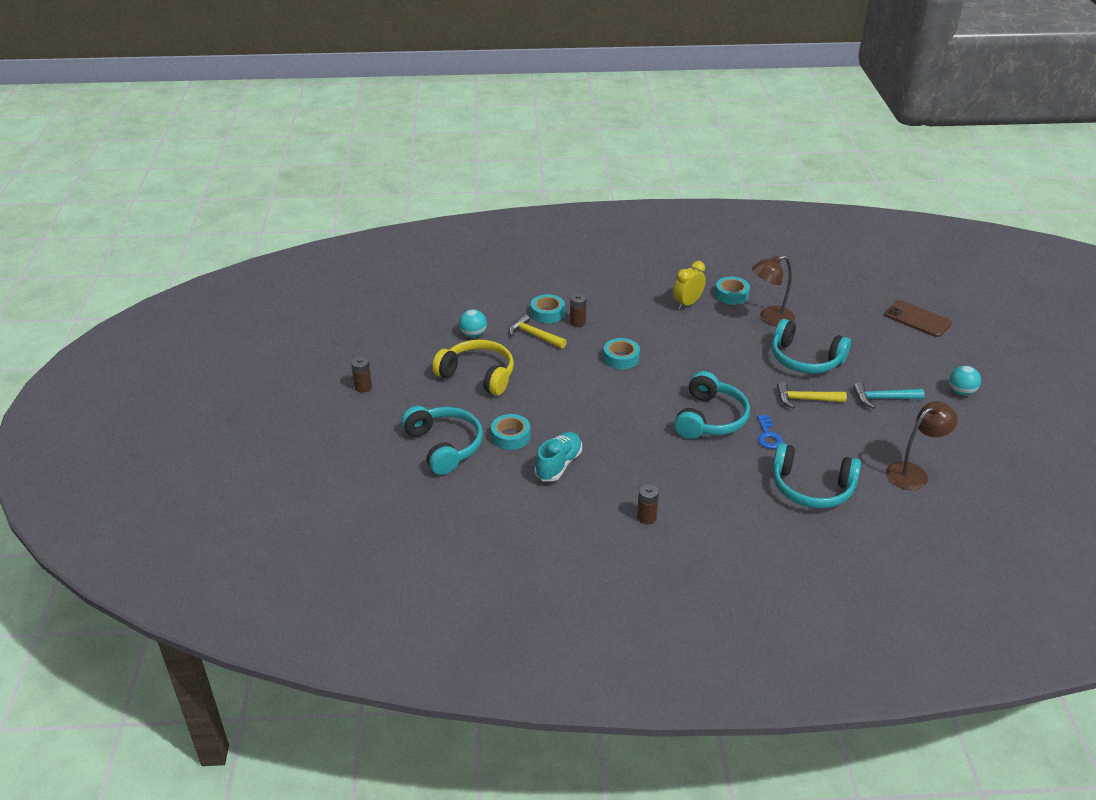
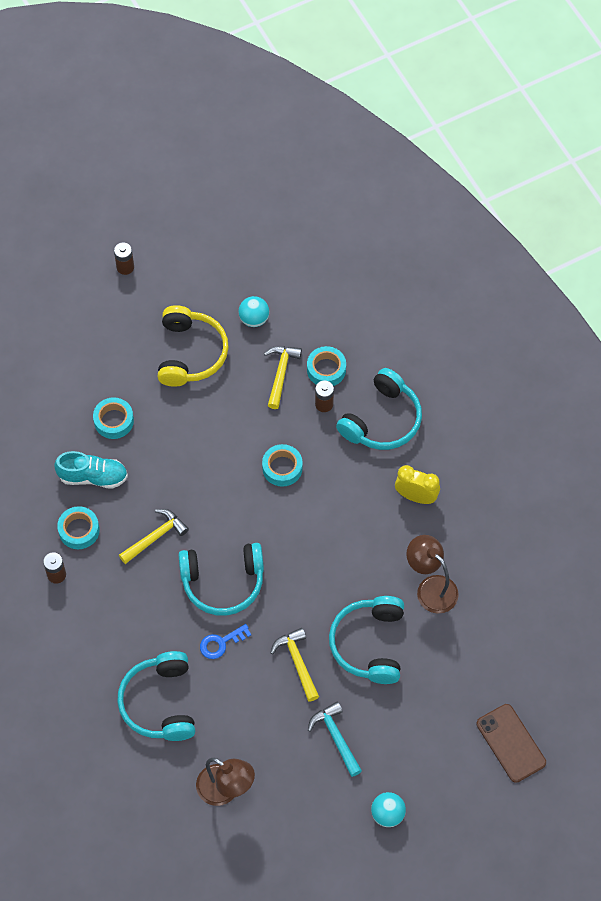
camera: 65 degrees right, 25 degrees up
turquoise headphones [401,406,483,475] -> turquoise headphones moved to [336,368,422,450]
turquoise tape [715,277,750,305] -> turquoise tape moved to [57,506,100,549]
brown phone [884,300,952,337] -> brown phone turned 45 degrees counterclockwise [477,704,546,783]
none -> yellow hammer [119,509,189,564]

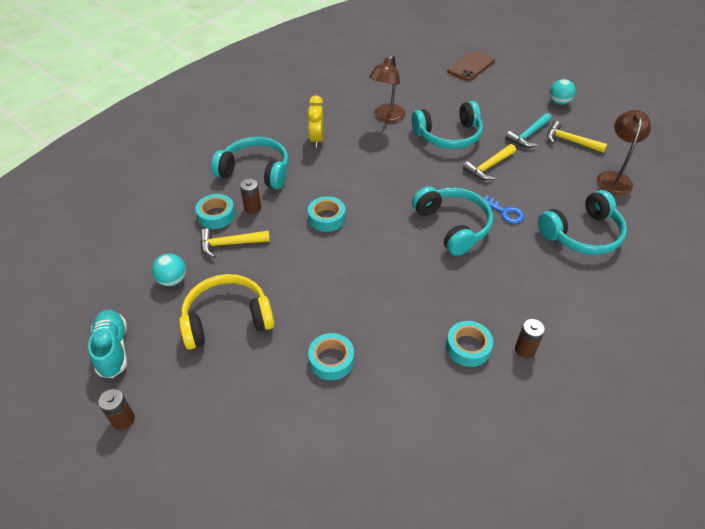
camera: 110 degrees left, 15 degrees down
turquoise shoe [54,451,128,489] -> turquoise shoe moved to [88,310,127,378]
yellow hammer [119,509,189,564] -> yellow hammer moved to [547,121,607,153]

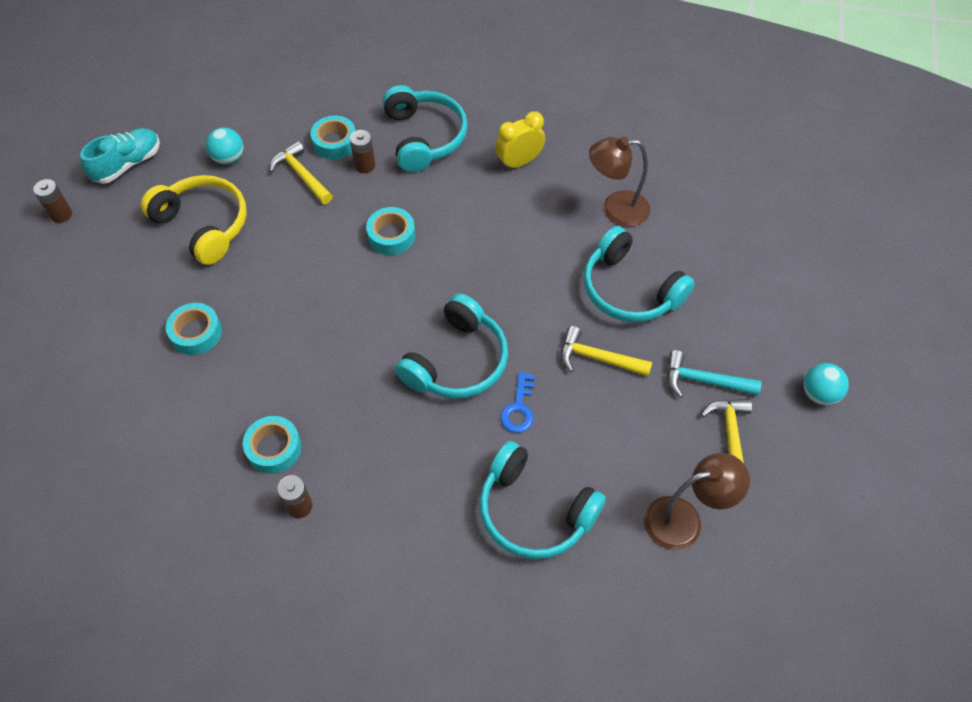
camera: 60 degrees right, 10 degrees up
brown phone [448,50,495,81] -> none

